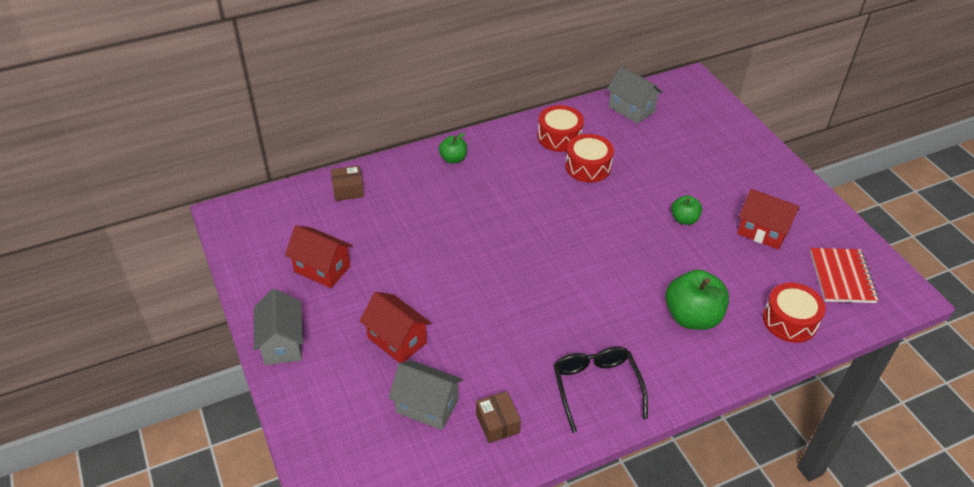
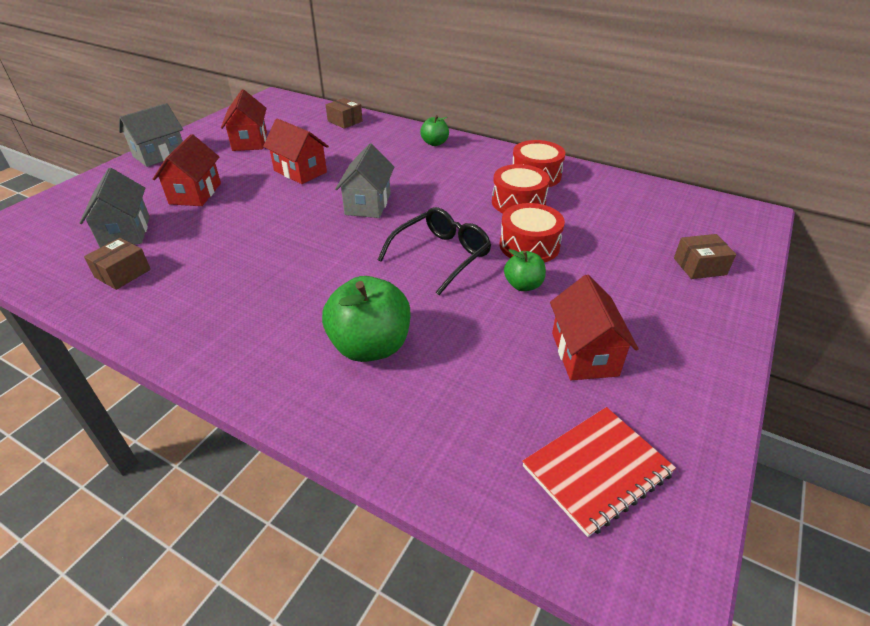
camera: 55 degrees right, 5 degrees down
black glasses [553,346,648,433] -> black glasses moved to [377,207,491,295]
grey house [607,66,663,124] -> grey house moved to [335,143,395,218]
red drum [763,283,826,343] -> red drum moved to [500,203,565,263]
none -> red house [263,118,329,184]
none -> brown box [674,234,736,279]

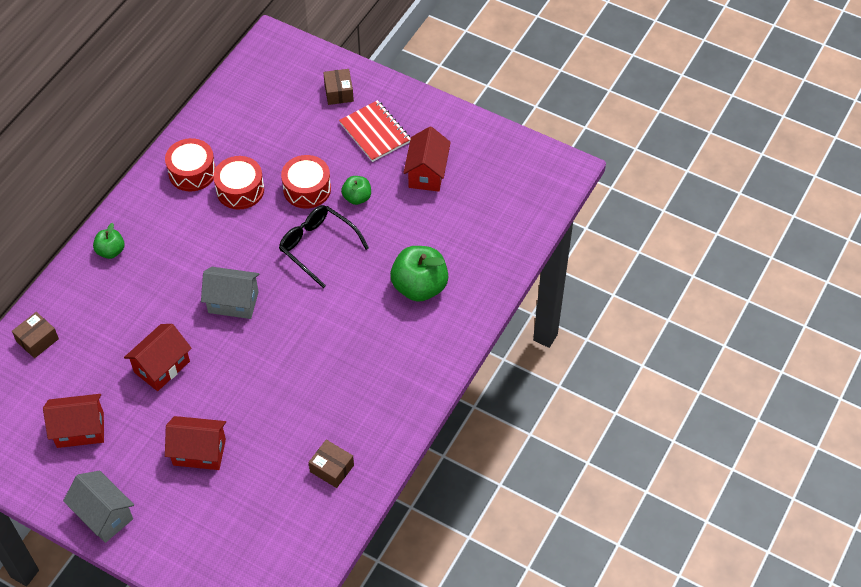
camera: 90 degrees left, 15 degrees up
grey house [79,168,150,248] -> none
red notebook [522,407,676,537] -> red notebook moved to [339,100,411,162]
red house [550,275,639,380] -> red house turned 75 degrees counterclockwise [403,127,451,192]

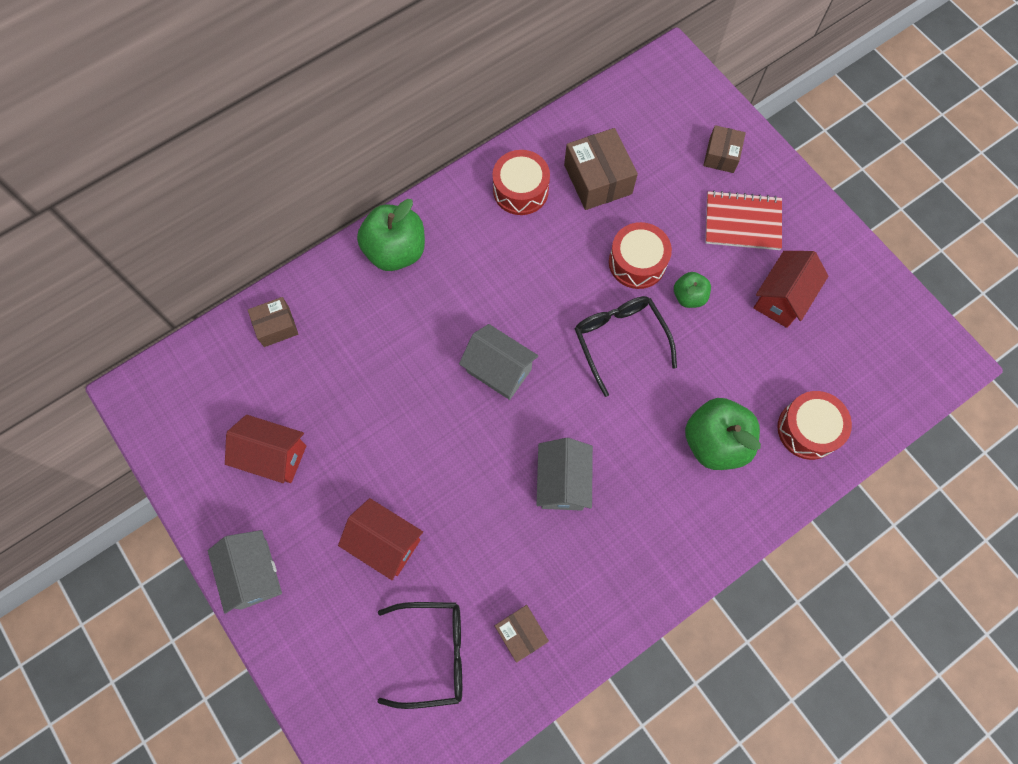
camera: 25 degrees right, 15 degrees up
green apple [93,223,125,259] -> green apple [357,199,425,271], size x1.84
red house [124,324,191,391] -> none
red drum [213,156,264,209] -> red drum moved to [777,391,852,460]
red notebook [339,100,411,162] -> red notebook turned 75 degrees counterclockwise [706,190,782,250]
none -> black glasses [378,602,462,709]
none -> grey house [536,438,593,511]
none -> brown box [564,128,638,210]

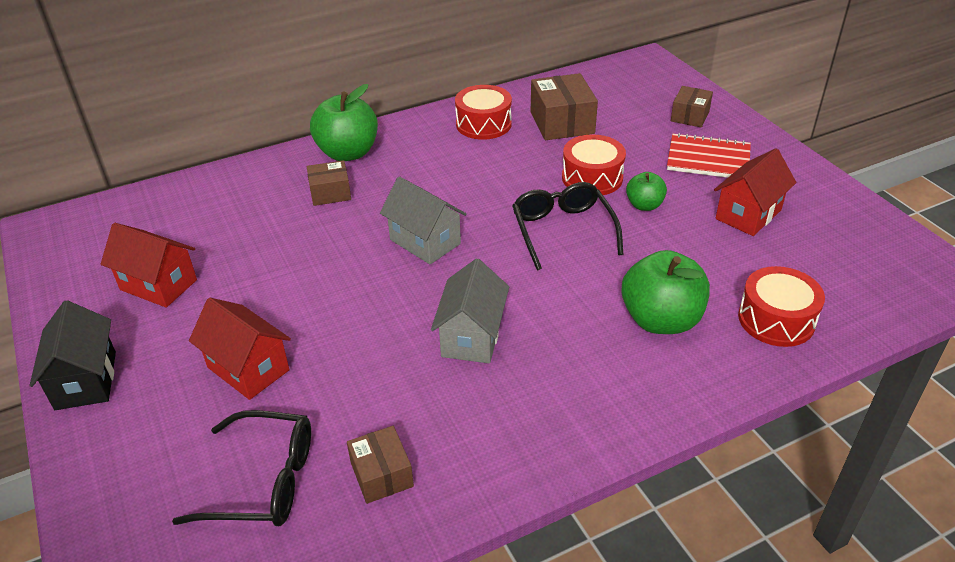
camera: 10 degrees right, 30 degrees down
grey house [208,530,282,614] -> black house [29,300,116,410]
brown box [248,297,298,347] -> brown box moved to [307,160,351,206]

